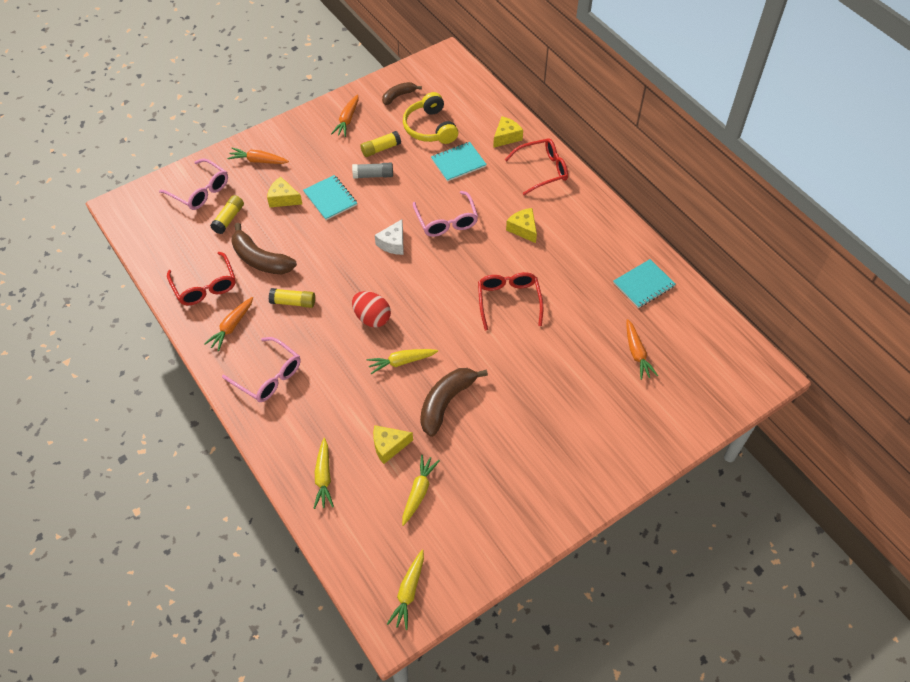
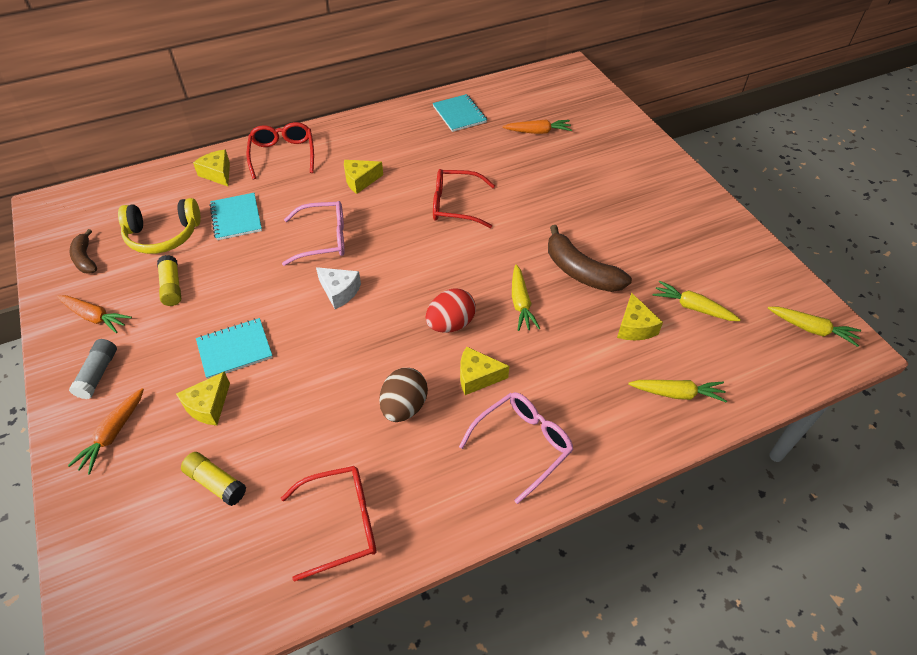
camera: 80 degrees left, 5 degrees down
pink glasses [159,158,228,210] -> none
orange carrot [204,297,253,351] -> none
brown banana [231,223,297,275] -> none
yellow glue stick [269,288,315,308] -> brown egg [379,368,428,422]
grey glue stick [352,163,393,179] -> grey glue stick moved to [69,339,117,399]
none -> yellow cheese [460,346,509,395]

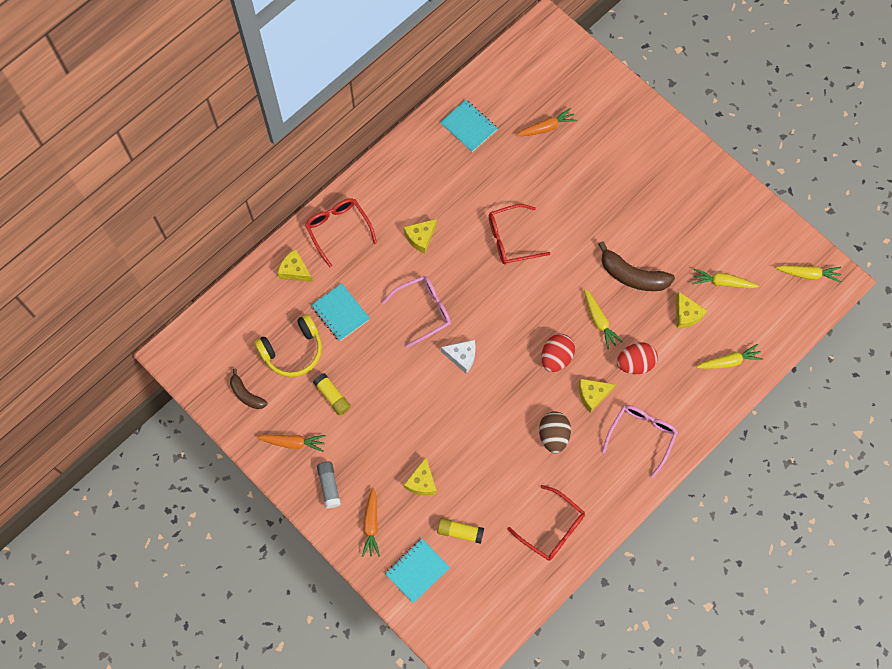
camera: 20 degrees left, 20 degrees up
turquoise notebook [196,318,273,379] -> turquoise notebook moved to [385,539,450,603]
red glasses [281,466,376,582] -> red glasses turned 75 degrees clockwise [508,485,585,561]
none -> red egg [617,343,658,374]

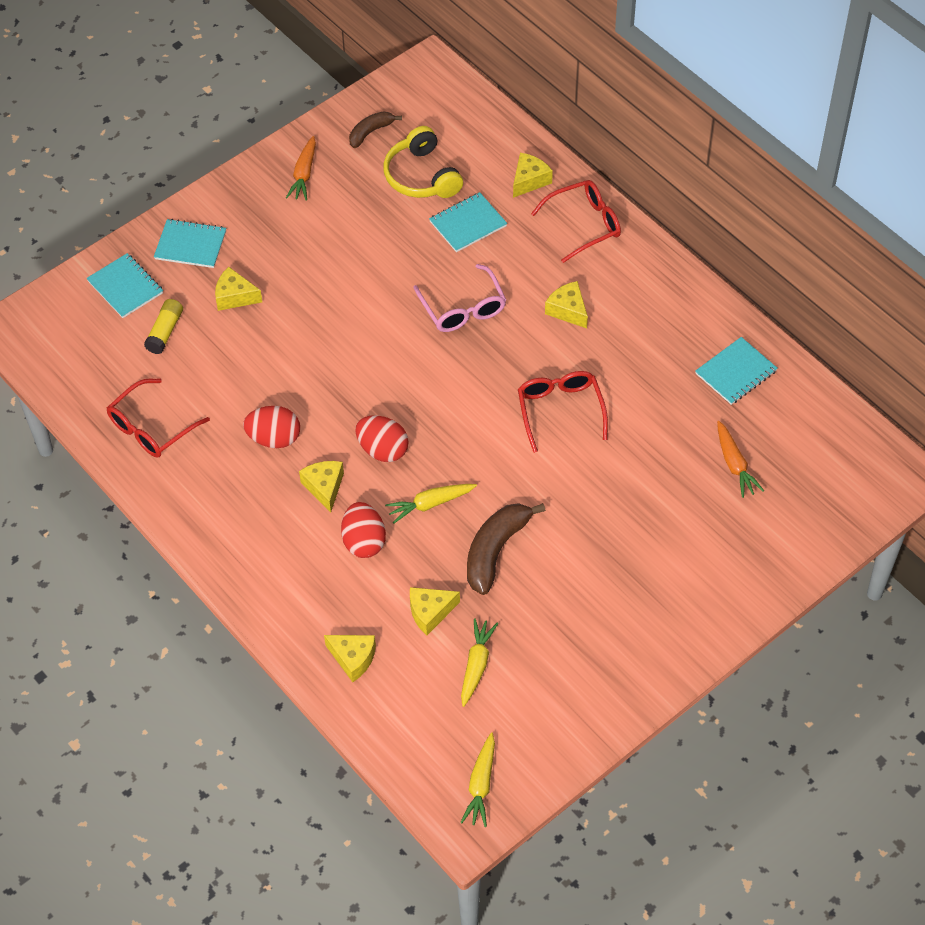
camera: 95 degrees right, 15 degrees down
yellow glue stick [313,373,351,415] -> none
grey glue stick [317,462,341,508] -> none
orange carrot [362,487,380,557] -> turquoise notebook [154,219,226,268]
white cheese [441,340,476,374] -> none
brown egg [539,411,571,453] -> red egg [243,406,300,448]
pink glasses [602,405,678,478] -> none
yellow carrot [696,344,763,369] -> yellow cheese [324,635,376,682]

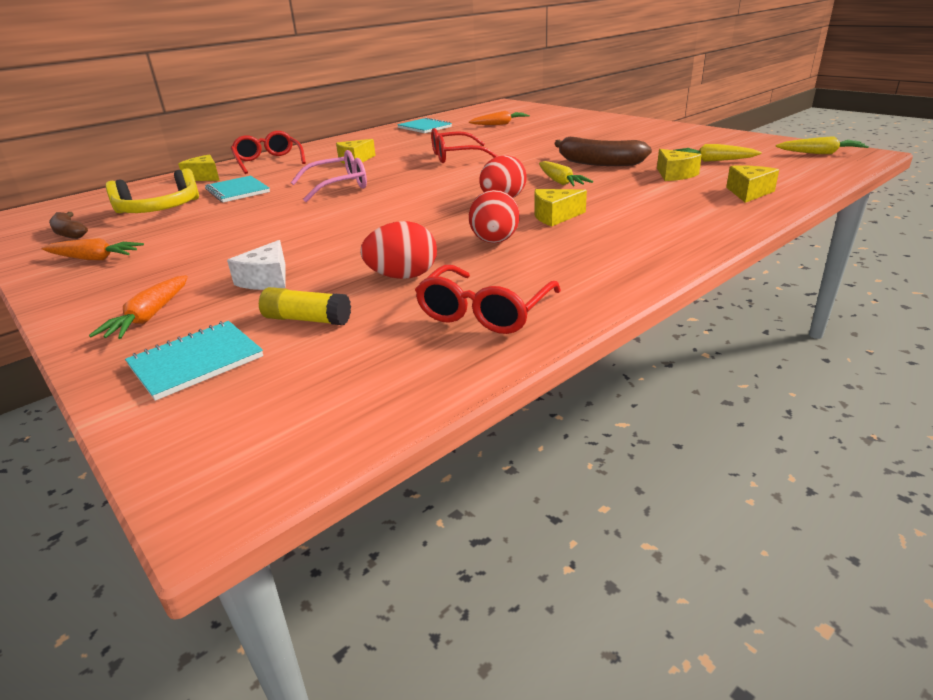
camera: 90 degrees left, 25 degrees down
red glasses [107,379,210,458] -> red glasses turned 75 degrees clockwise [415,265,561,334]
turquoise notebook [154,219,226,268] -> orange carrot [89,275,188,339]
yellow cheese [215,267,262,311] -> white cheese [227,240,285,290]
red egg [341,502,386,558] -> red egg moved to [360,221,437,279]

